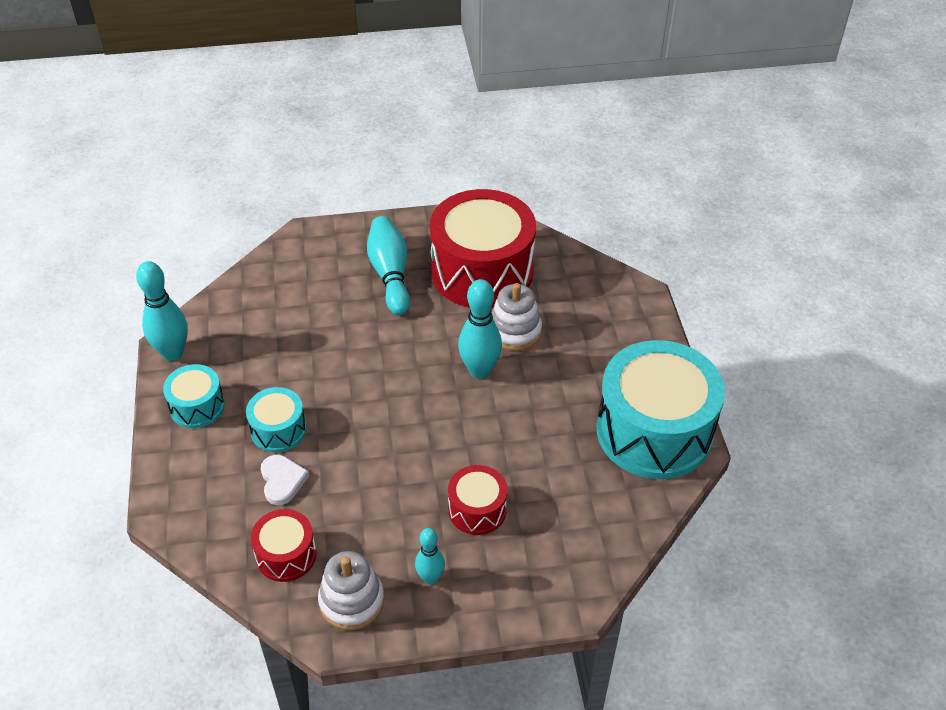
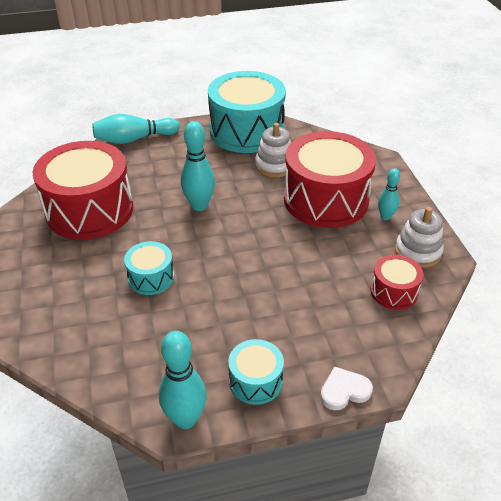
camera: 95 degrees left, 5 degrees down
turquoise drum [246,387,306,453] -> turquoise drum moved to [124,241,174,295]
white heart [261,455,309,505] -> white heart moved to [320,366,373,410]
turquoise bowling pin [367,216,410,315] -> turquoise bowling pin moved to [92,114,180,144]
red drum [448,465,507,535] -> red drum [284,131,376,228], size x2.10
white stacking toy [492,283,542,351] -> white stacking toy moved to [255,123,291,177]

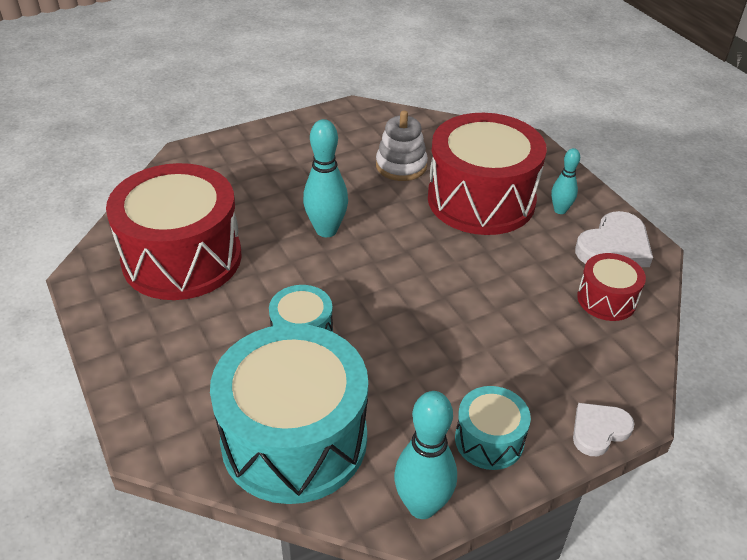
camera: 15 degrees left, 0 degrees up
turquoise bowling pin [92,114,180,144] -> none
turquoise drum [208,71,286,153] -> turquoise drum moved to [210,324,368,504]
white stacking toy [395,207,444,268] -> white heart [575,211,653,267]

